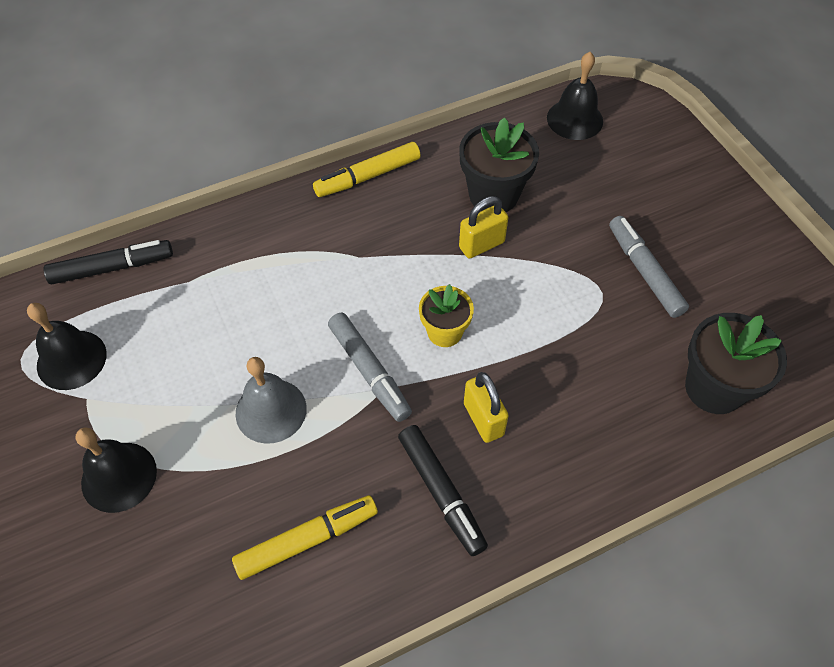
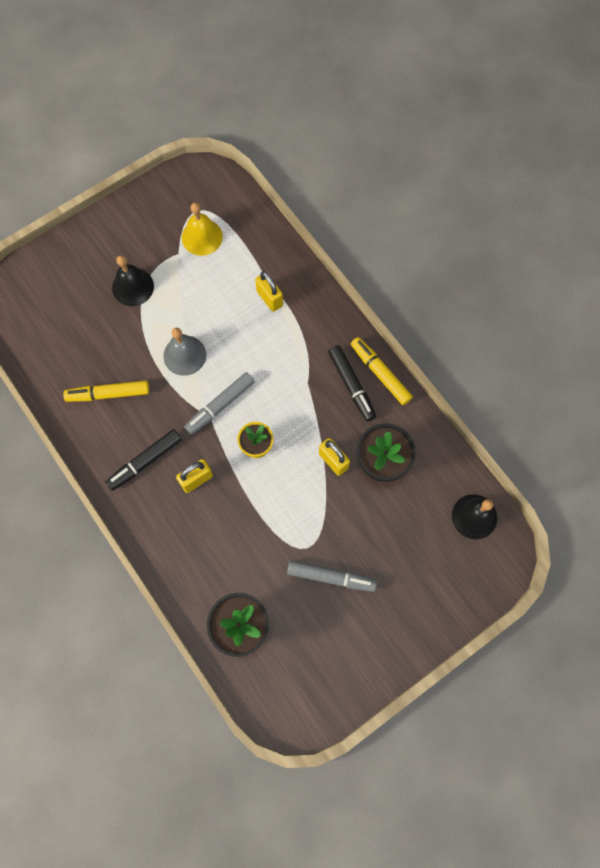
camera: 80 degrees right, 15 degrees up
black bell [27,303,107,390] -> yellow bell [182,203,223,256]
black marker [44,240,173,284] -> black marker moved to [328,345,376,421]
yellow marker [232,495,378,580] -> yellow marker turned 120 degrees clockwise [63,380,149,402]
grey marker [609,216,689,318] -> grey marker turned 45 degrees clockwise [287,560,377,592]
none -> yellow padlock [255,271,283,312]

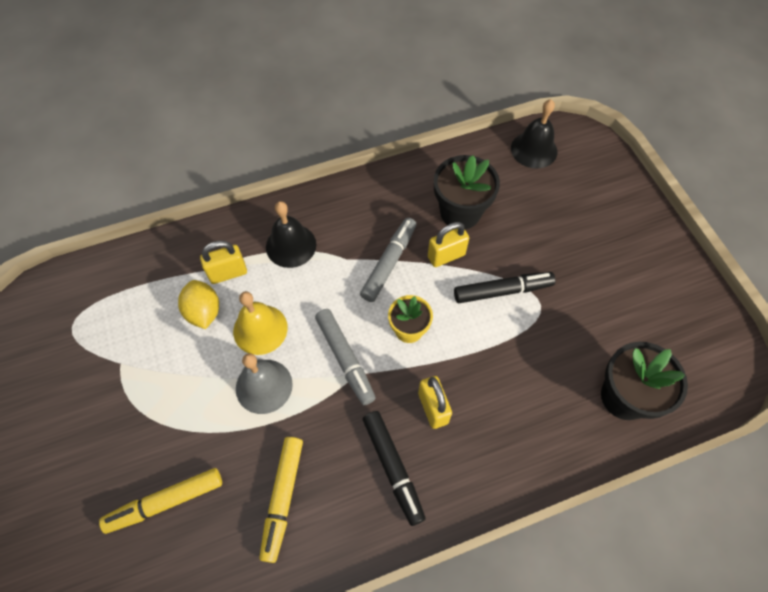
camera: 75 degrees left, 10 degrees down
black bell [112,255,154,306] -> black bell moved to [266,201,316,268]
yellow bell [182,203,223,256] -> yellow bell moved to [233,291,288,355]
grey marker [287,560,377,592] -> grey marker moved to [360,218,417,302]
black marker [328,345,376,421] -> black marker moved to [454,272,555,303]
yellow marker [351,337,413,405] -> yellow marker moved to [99,468,222,534]
none -> yellow lemon [178,280,219,329]

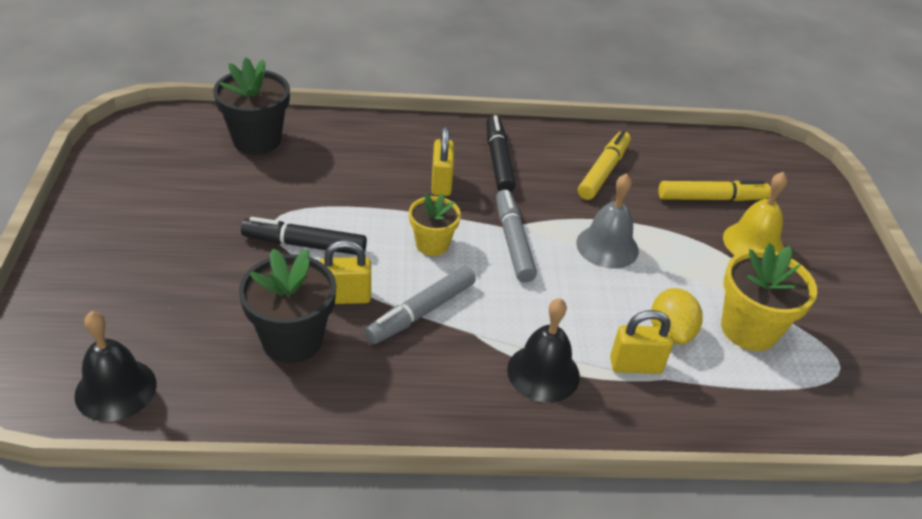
camera: 165 degrees left, 20 degrees down
yellow bell [233,291,288,355] -> yellow bell moved to [723,172,787,255]
none -> yellow flower pot [721,243,817,351]

